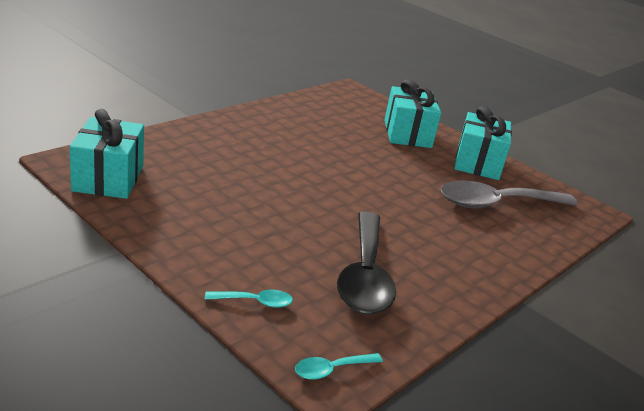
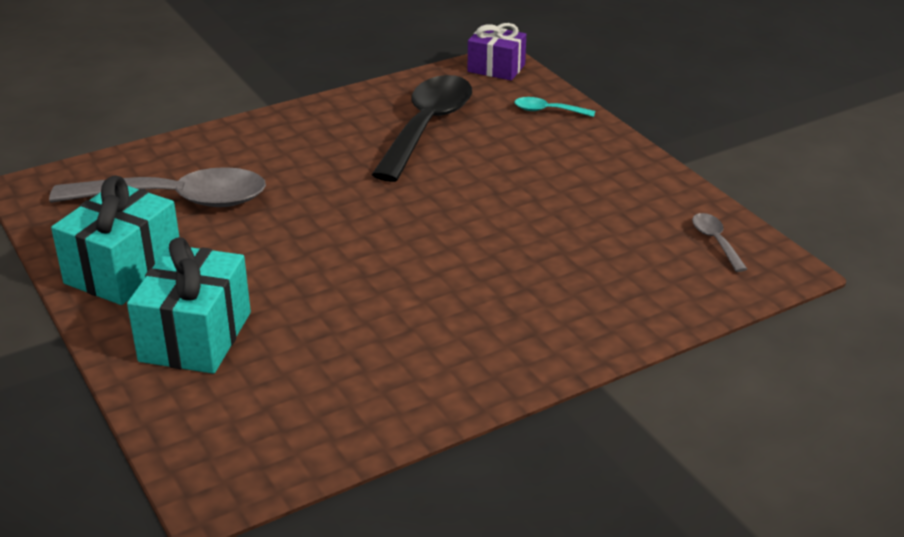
camera: 160 degrees left, 5 degrees up
turquoise gift [70,109,144,199] -> grey spoon [692,213,747,272]
turquoise spoon [295,353,383,380] -> purple gift [468,23,526,81]

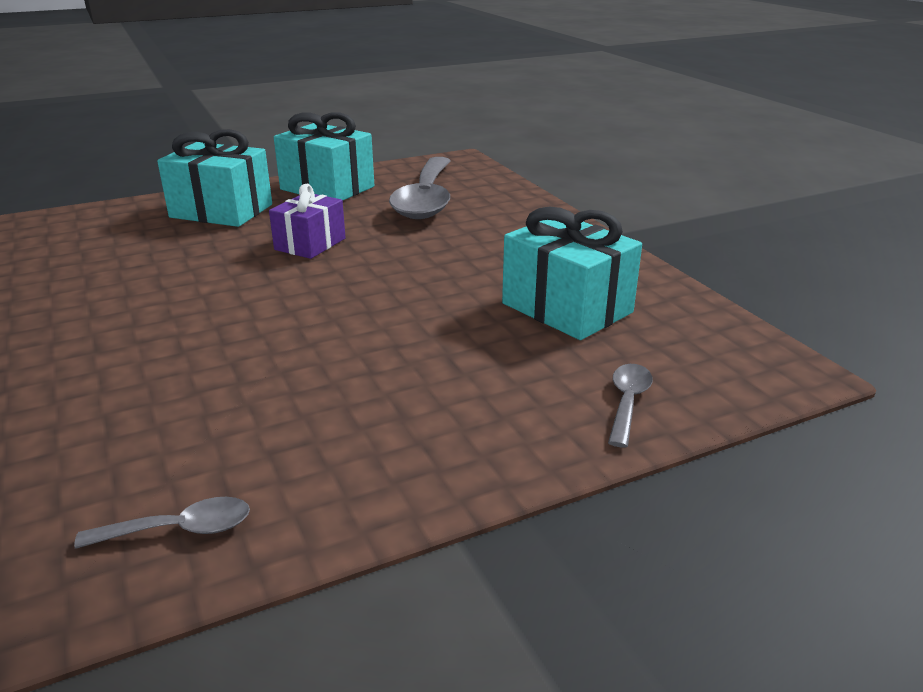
camera: 95 degrees right, 5 degrees down
black spoon [372,75,472,182] -> turquoise gift [502,207,642,340]
purple gift [468,23,526,81] -> purple gift moved to [269,184,346,259]
turquoise spoon [514,97,595,117] -> grey spoon [608,364,653,448]

